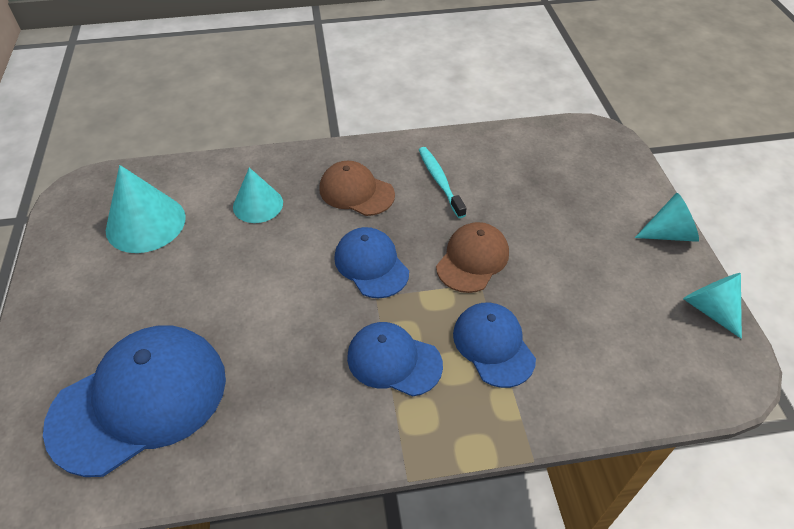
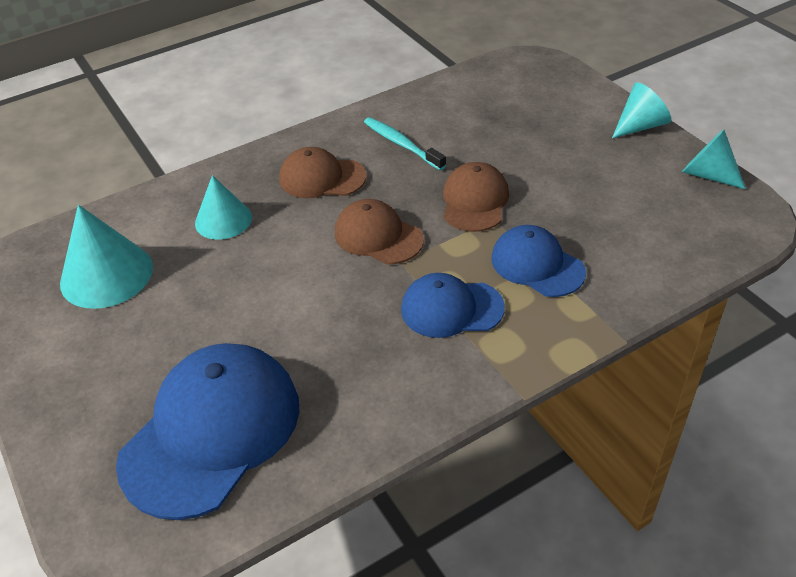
camera: 20 degrees left, 5 degrees down
blue cap [334,227,409,298] -> brown cap [335,199,424,264]

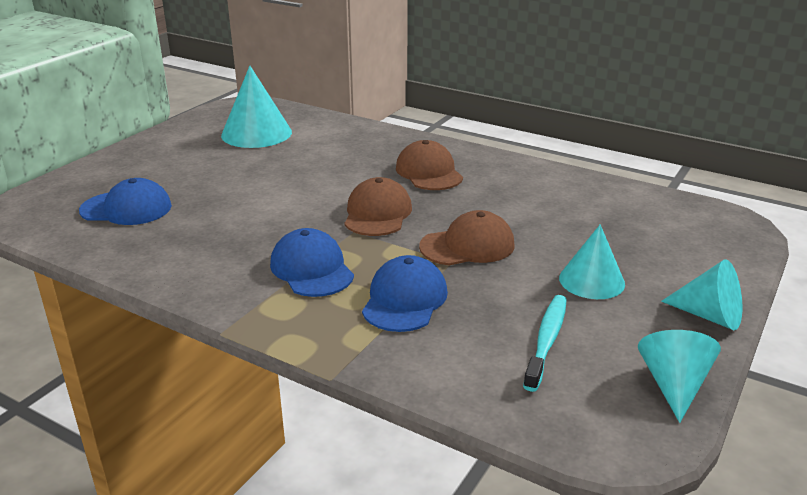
camera: 60 degrees right, 15 degrees down
blue cap [116,343,300,520] -> blue cap [79,178,172,225], size x0.57
turquoise cone [195,175,252,240] -> turquoise cone moved to [559,224,625,299]
turquoise toothbrush [364,117,446,170] -> turquoise toothbrush moved to [523,295,567,392]

